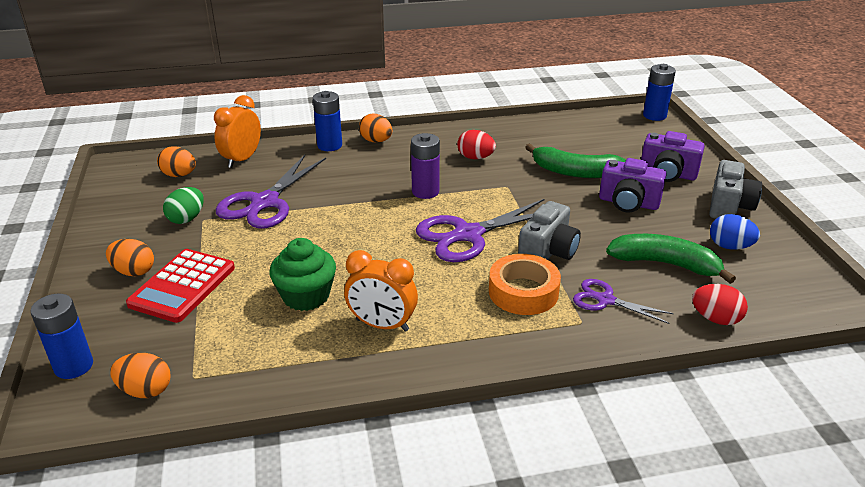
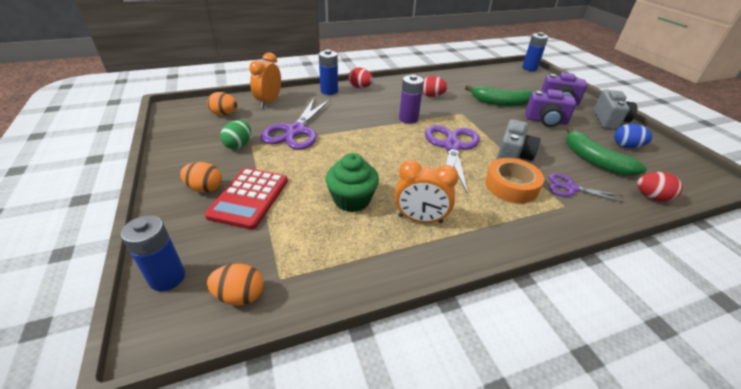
camera: 10 degrees left, 5 degrees up
orange egg [359,114,392,143] -> red egg [348,67,373,88]
purple scissors [416,199,545,262] -> purple scissors turned 135 degrees clockwise [425,125,480,195]
green banana [606,234,736,284] -> green banana turned 135 degrees counterclockwise [566,127,647,176]

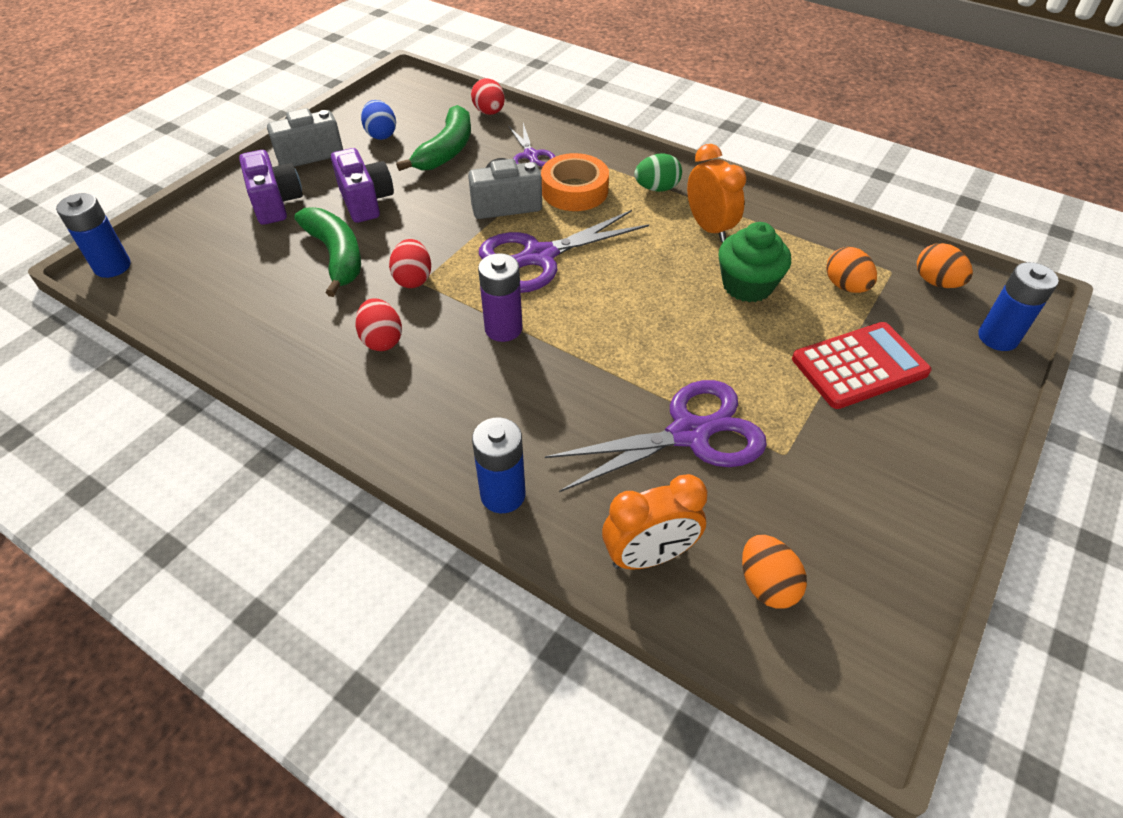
camera: 125 degrees left, 10 degrees up
orange egg [180,162,222,193] -> orange egg moved to [826,247,877,293]
green egg [220,120,251,149] -> green egg moved to [634,153,682,192]
red egg [348,67,373,88] -> red egg moved to [389,239,431,288]

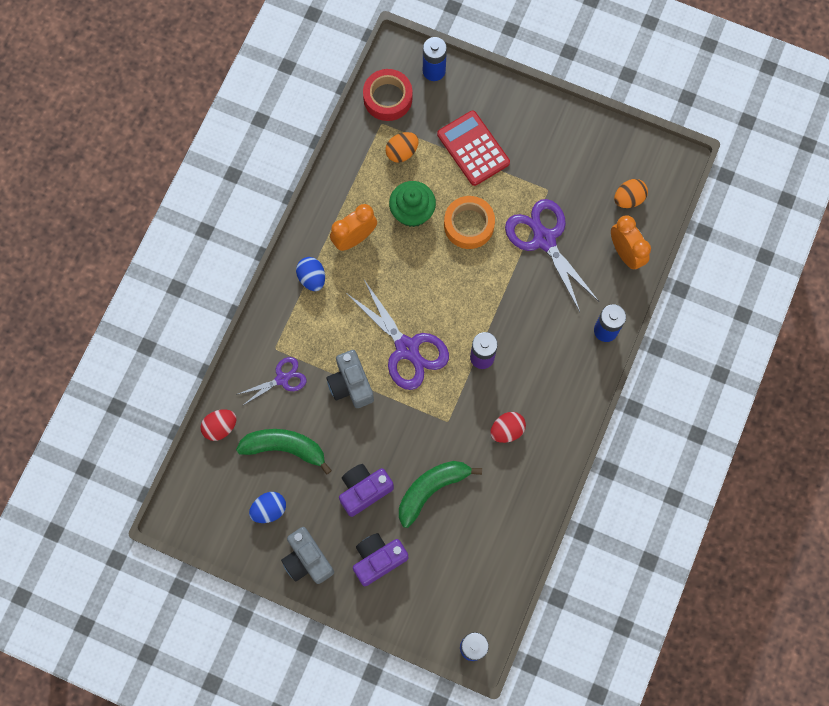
camera: 100 degrees left, 25 degrees up
red egg [389,239,431,288] -> none
orange tape [541,153,609,211] -> orange tape moved to [444,196,495,249]
green egg [634,153,682,192] -> blue egg [296,257,325,291]
orange egg [917,243,973,288] -> red tape [363,69,412,121]

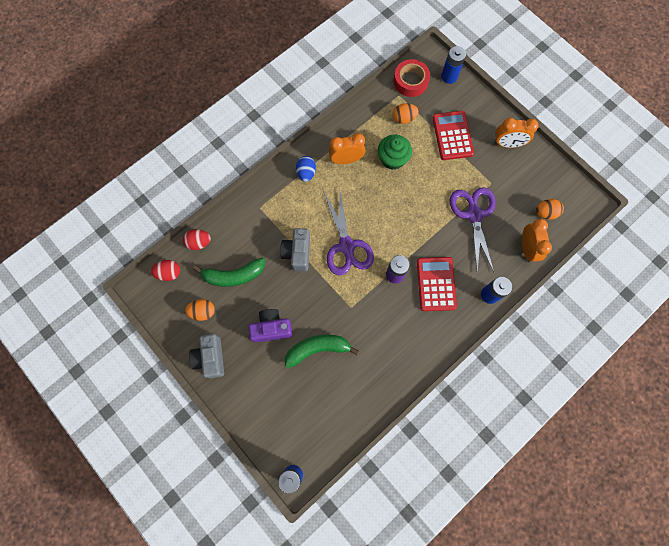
camera: 25 degrees right, 0 degrees up
purple scissors [236,357,306,406] -> none
green banana [236,429,332,475] -> green banana turned 135 degrees clockwise [193,258,265,287]
blue egg [249,492,286,523] -> orange egg [185,299,215,321]
purple camera [353,533,408,586] -> none
orange tape [444,196,495,249] -> none
red egg [490,412,526,443] -> red egg moved to [151,260,180,281]
none -> red calculator [417,257,457,311]
none -> orange clock [494,118,539,148]

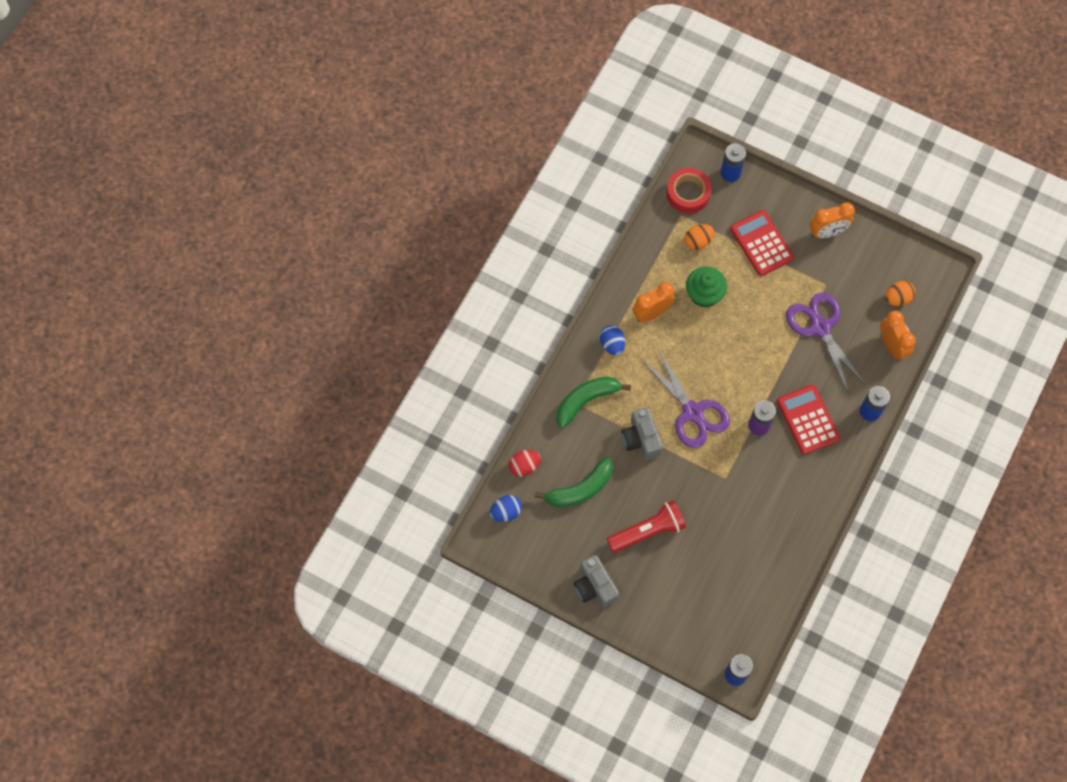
camera: 20 degrees left, 5 degrees down
red egg [151,260,180,281] -> blue egg [490,495,522,522]
orange egg [185,299,215,321] -> none
purple camera [249,309,293,343] -> red flashlight [607,500,686,553]
green banana [285,335,359,368] -> green banana moved to [556,377,631,429]

